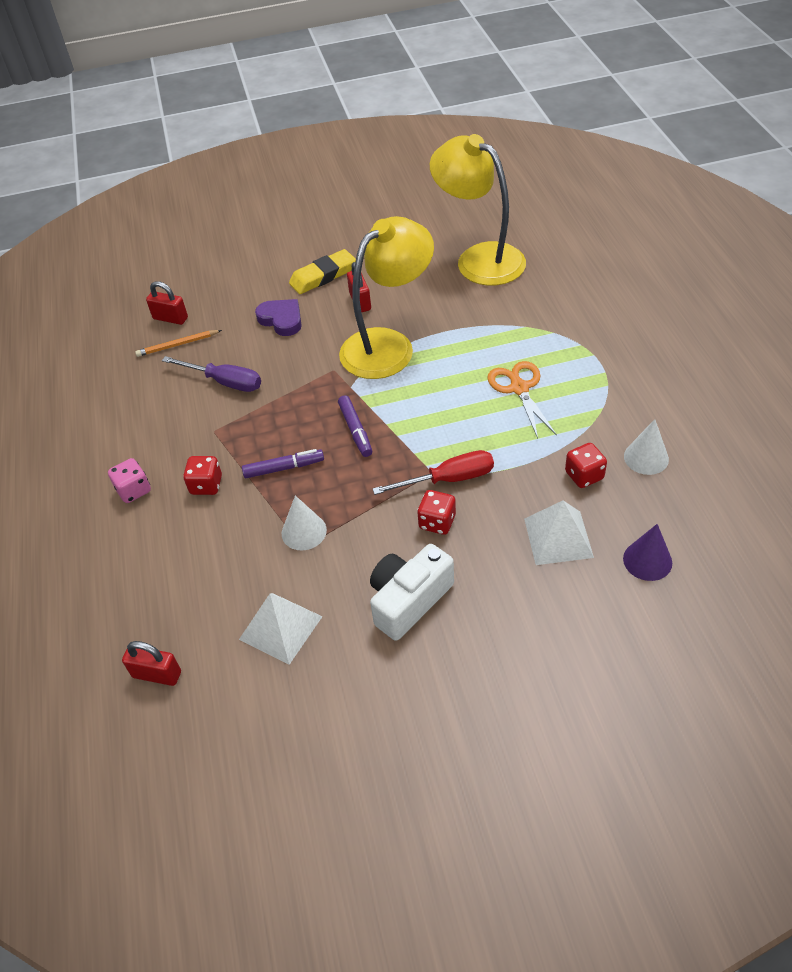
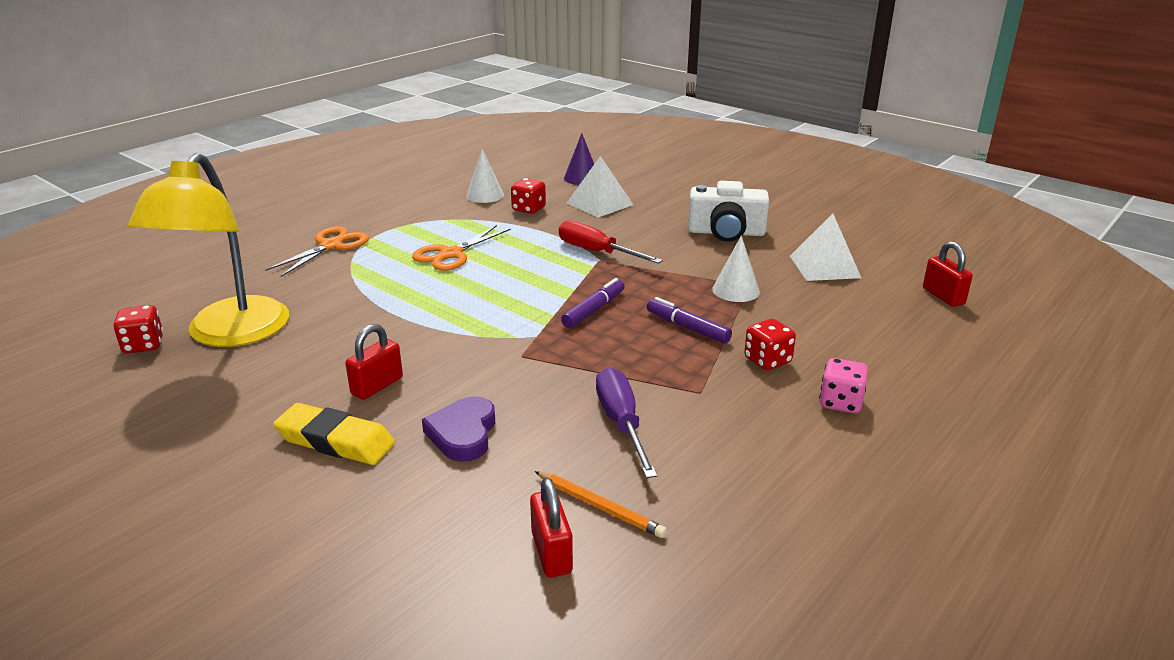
camera: 130 degrees left, 20 degrees down
yellow lamp [339,216,434,379] -> none
red dice [417,490,456,535] -> red dice moved to [113,305,163,354]
none -> orange scissors [265,226,369,277]

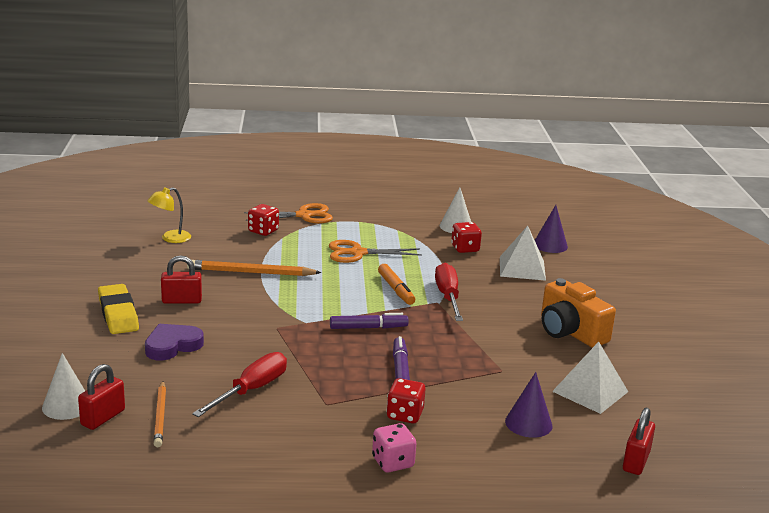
camera: 45 degrees right, 5 degrees down
red dice [113,305,163,354] -> red dice moved to [248,204,279,236]
yellow lamp [128,153,289,347] -> yellow lamp [147,187,191,243], size x0.43
purple screwdriver [596,367,657,478] -> red screwdriver [192,352,287,417]
white camera [688,181,769,242] -> orange camera [541,278,616,348]
white cone [712,236,760,302] -> white cone moved to [42,353,85,420]
none -> orange pencil [187,260,322,276]
none -> orange marker [378,264,415,305]
none -> purple cone [505,372,552,438]

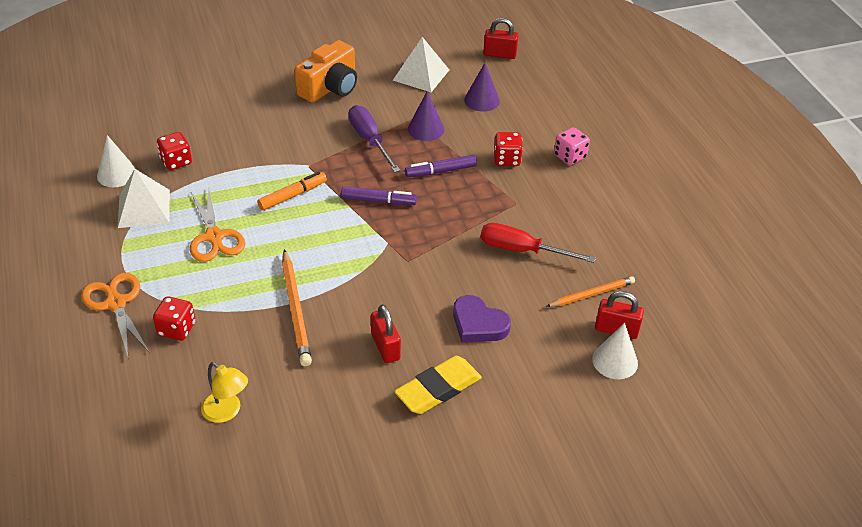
camera: 105 degrees left, 20 degrees up
purple marker [330,313,409,329] -> purple marker turned 120 degrees clockwise [341,186,417,205]
red screwdriver [435,263,463,321] -> none
white pyramid [500,226,546,281] -> white pyramid moved to [118,169,170,228]
purple cone [535,205,568,253] -> purple cone moved to [408,91,444,141]
none -> purple screwdriver [349,105,401,173]

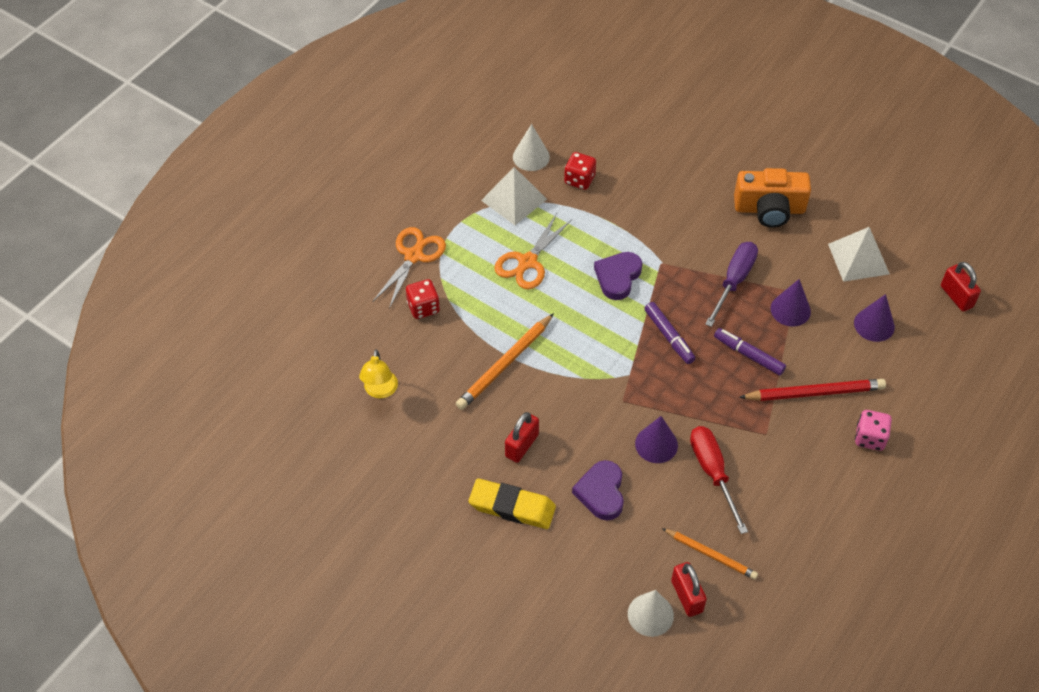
camera: 55 degrees right, 10 degrees up
orange marker [257,172,327,211] -> purple heart [594,252,642,300]
red dice [493,132,523,166] -> red pencil [739,379,886,401]
none -> purple cone [635,416,678,463]

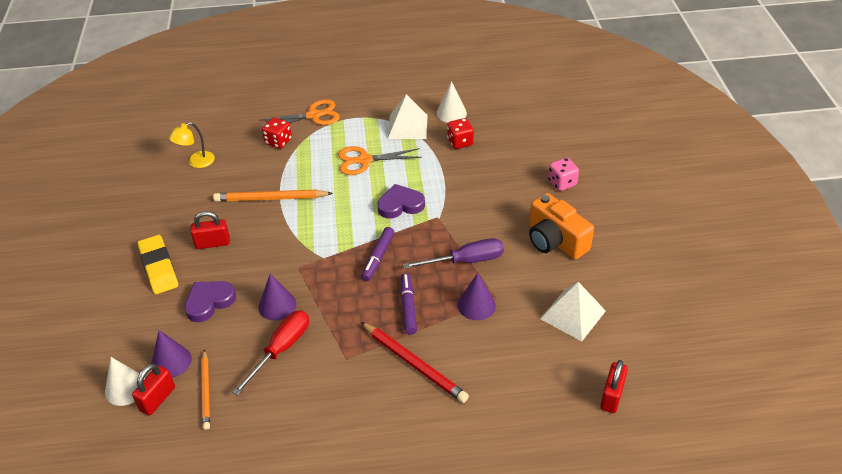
camera: 50 degrees right, 10 degrees down
purple cone [854,294,895,342] -> purple cone moved to [151,330,192,378]
pink dice [855,410,892,451] -> pink dice moved to [548,158,579,191]

